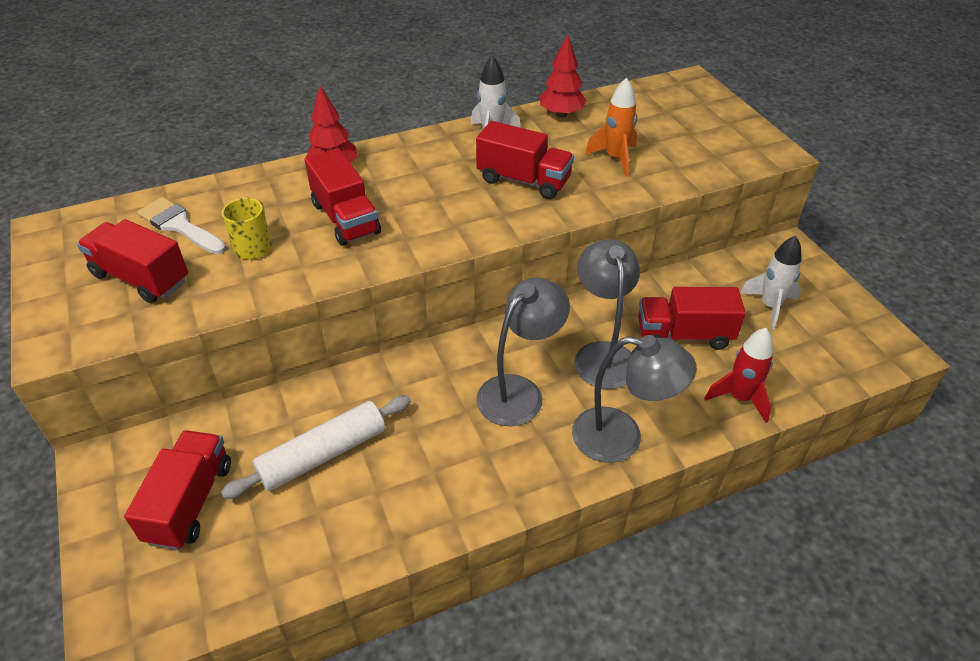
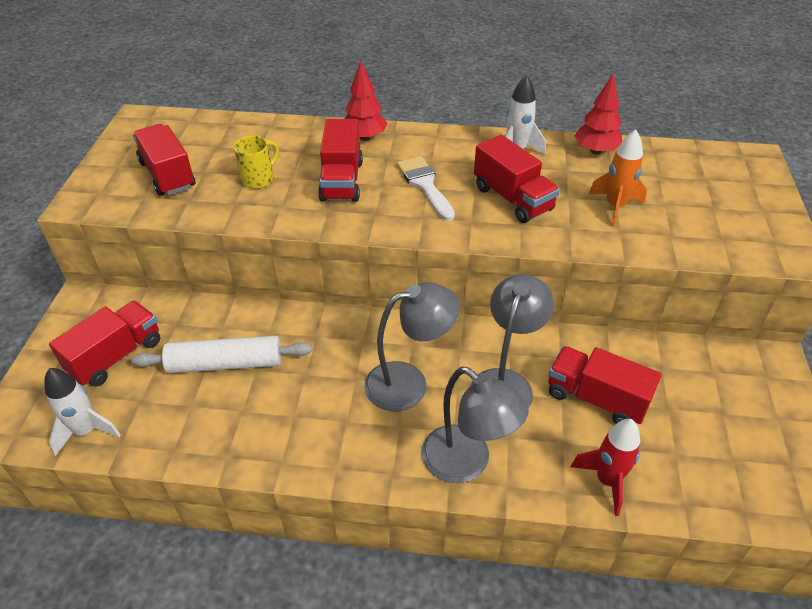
camera: 30 degrees right, 0 degrees up
white brush [137,197,226,254] -> white brush moved to [397,156,455,221]
white rocket [740,236,802,330] -> white rocket moved to [45,368,121,456]

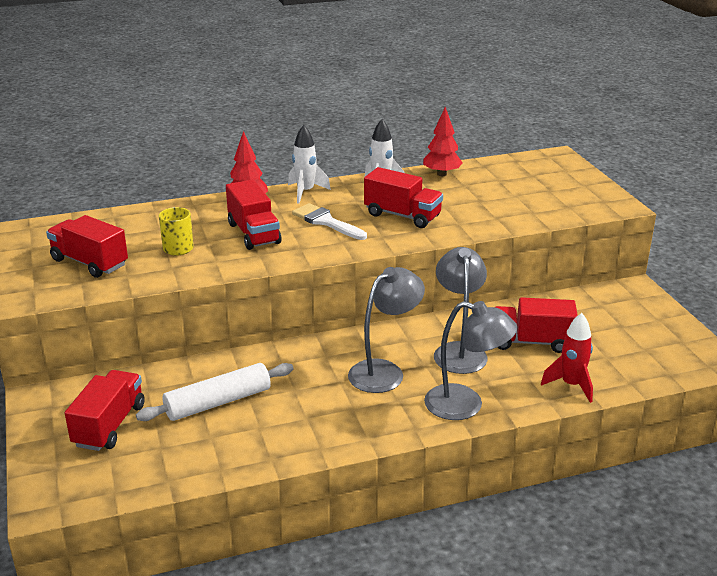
camera: 25 degrees left, 15 degrees down
white rocket [45,368,121,456] -> white rocket moved to [288,125,331,203]
orange rocket [589,130,647,227] -> none

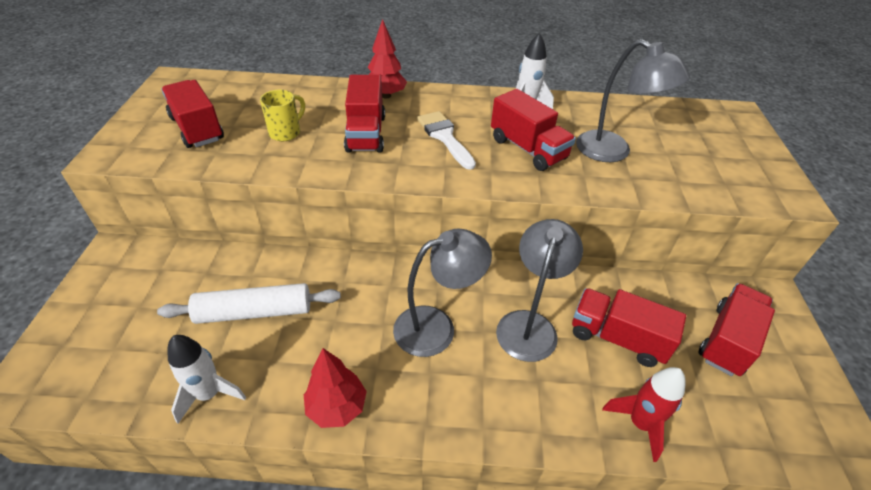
camera: 20 degrees right, 15 degrees up
red truck [65,370,145,451] -> red truck moved to [699,283,775,376]
white rocket [288,125,331,203] -> white rocket moved to [167,335,246,424]
red tree [423,107,463,176] -> red tree moved to [304,348,367,428]
grey lamp [424,301,518,420] -> grey lamp moved to [576,39,690,162]

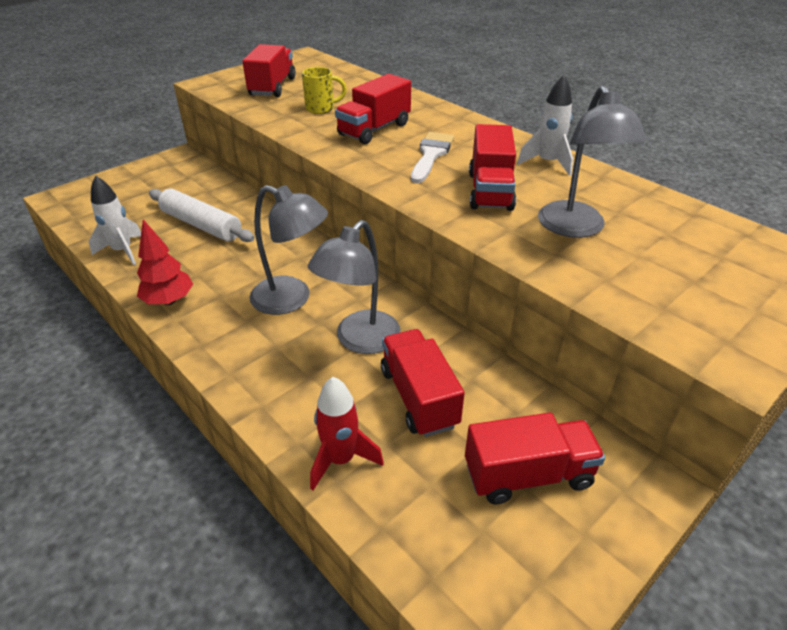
camera: 45 degrees right, 5 degrees down
red tree [368,19,407,98] -> none
grey lamp [496,219,583,362] -> grey lamp turned 150 degrees clockwise [308,220,401,354]

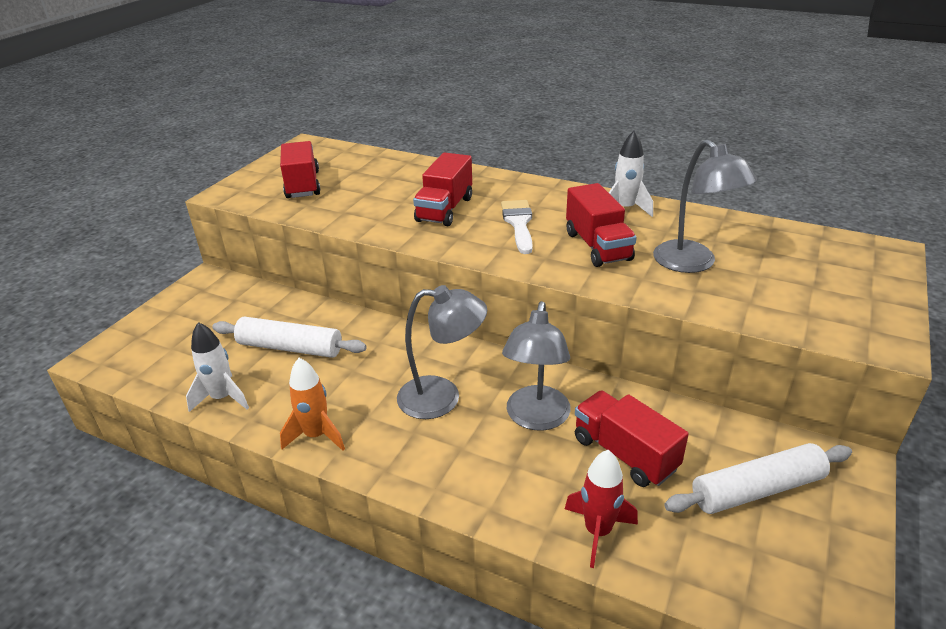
camera: 20 degrees left, 5 degrees down
red tree [137,219,193,305] -> orange rocket [280,358,345,451]
yellow mug [302,67,347,114] -> none
red truck [465,413,605,504] -> white rolling pin [664,443,852,514]

